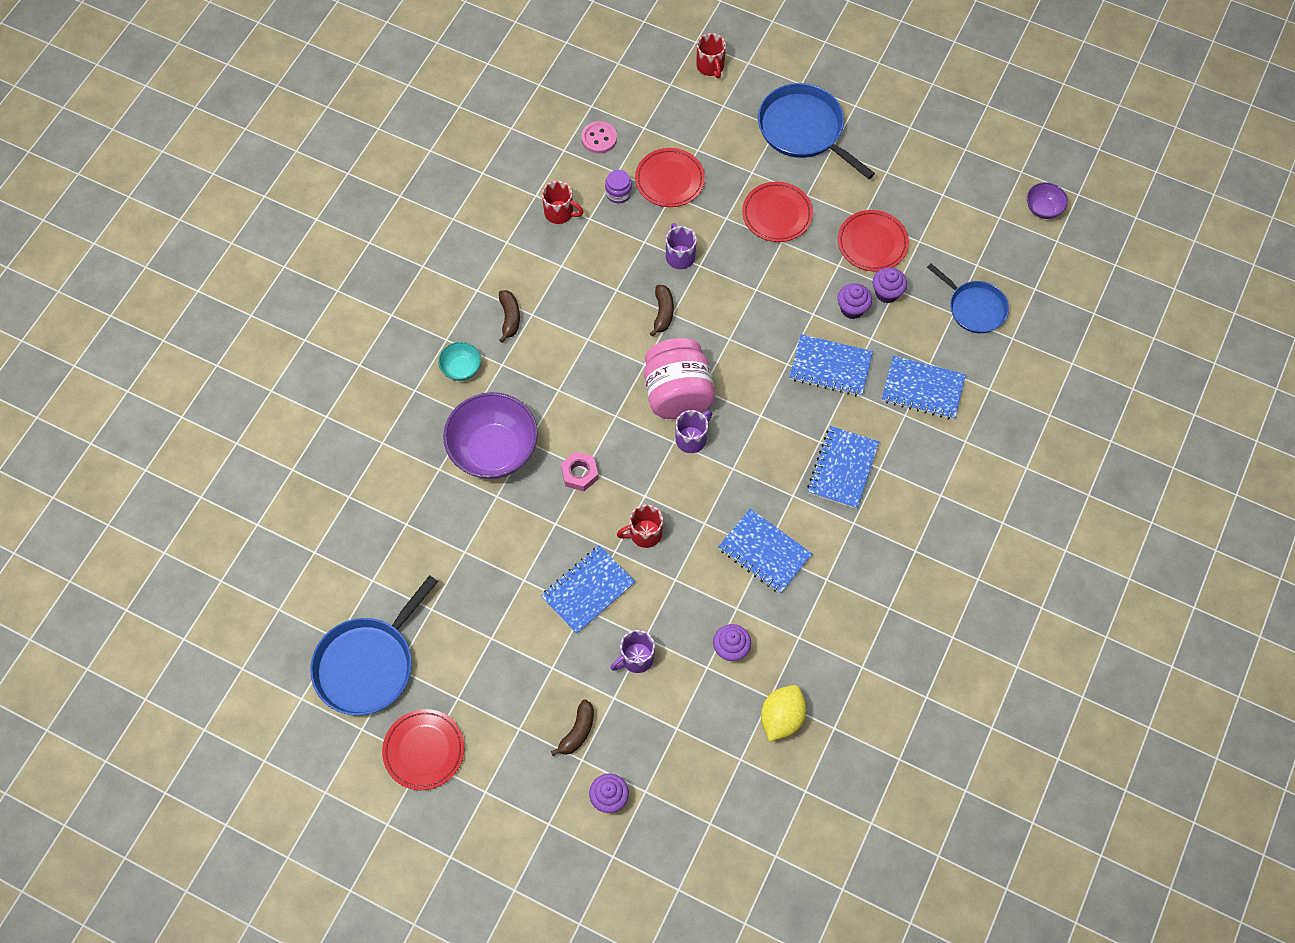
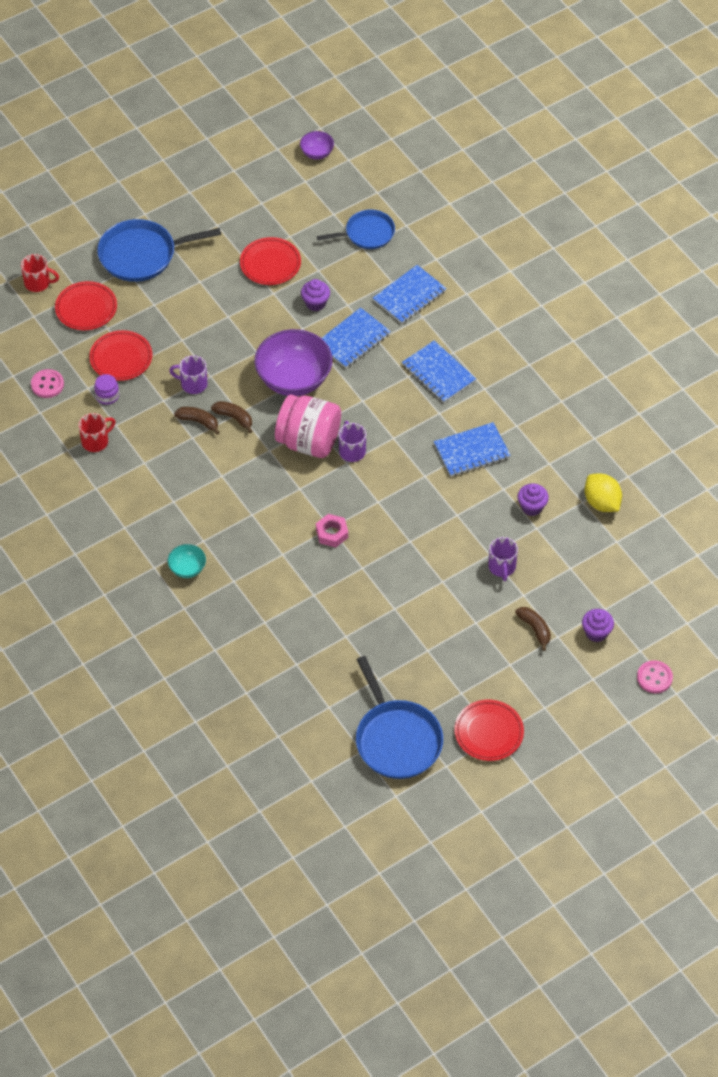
camera: 60 degrees left, 10 degrees down
purple bowl [443,392,538,479] -> purple bowl moved to [254,329,333,396]
brown banana [499,290,520,343] -> brown banana moved to [174,407,220,435]
blue notebook [541,545,635,634] -> none
red mug [617,505,663,548] -> none
red plate [742,182,813,242] -> red plate moved to [55,281,117,330]
purple cupcake [873,267,907,303] -> none
none -> pink button [637,660,673,693]

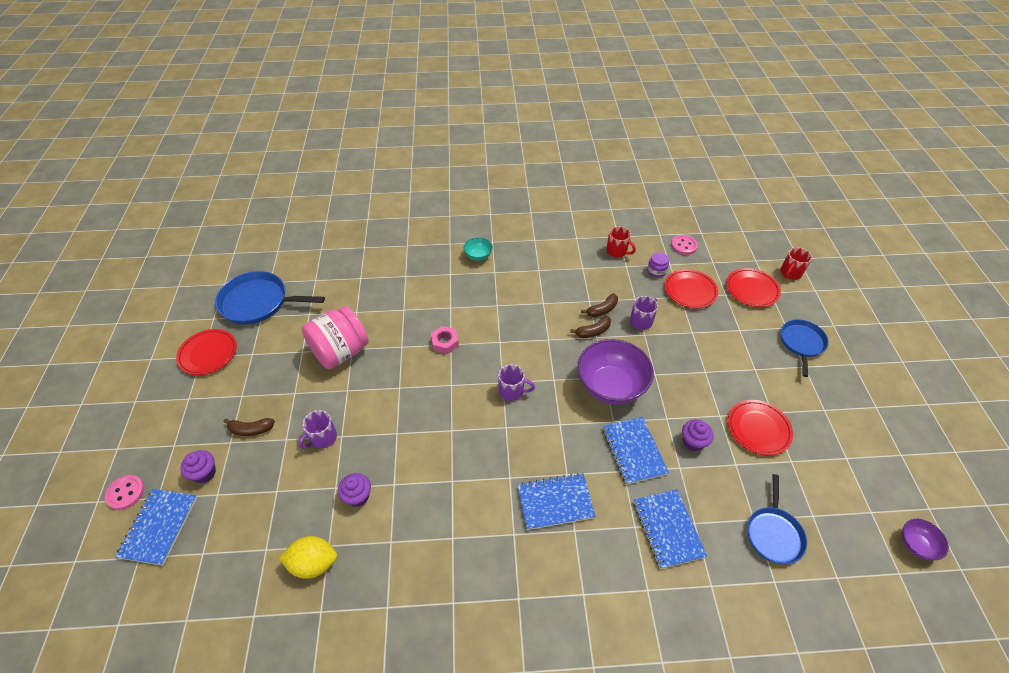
camera: 120 degrees right, 5 degrees down
red mug [79,413,115,452] -> red mug turned 45 degrees counterclockwise [606,226,636,258]
blue pan [97,219,221,282] -> blue pan [781,319,829,377], size x0.64
pink jar [275,394,341,458] -> pink jar moved to [302,306,369,369]
blue notebook [434,422,511,477] -> blue notebook moved to [115,489,197,566]
purple mug [488,537,518,581] -> purple mug turned 75 degrees counterclockwise [299,410,337,449]

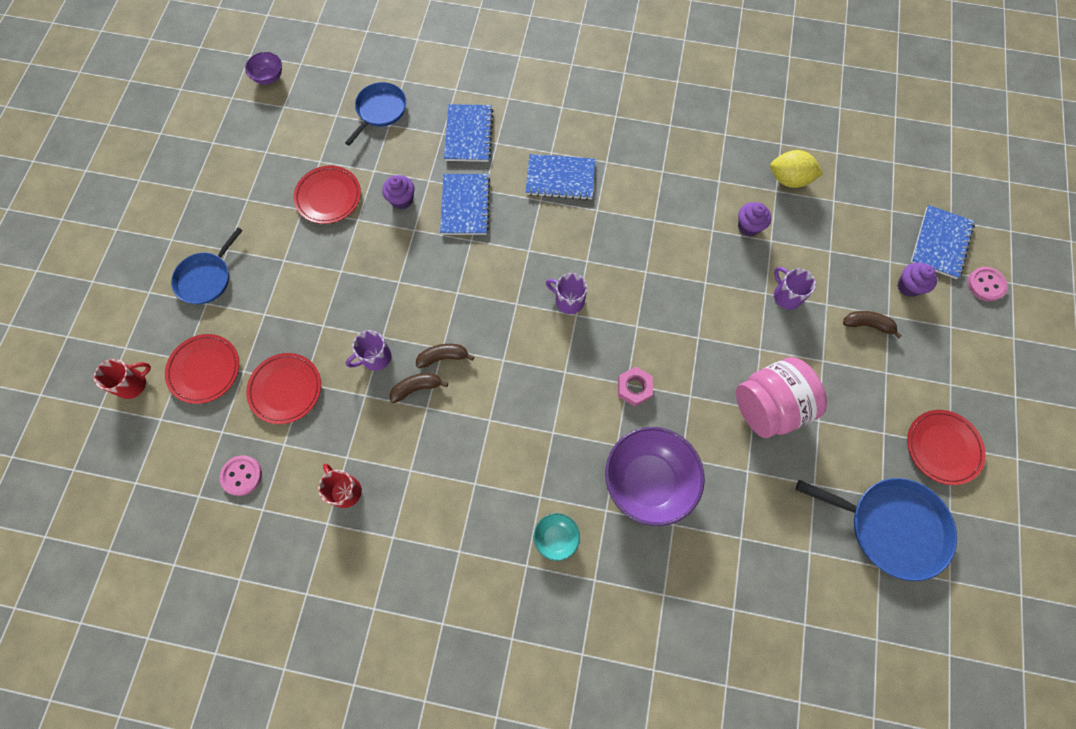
camera: 165 degrees left, 20 degrees up
purple mug [299,410,337,449] -> purple mug turned 90 degrees counterclockwise [774,267,816,310]
purple bowl [577,339,654,405] -> purple bowl moved to [605,427,705,526]
purple jar [647,252,669,277] -> none

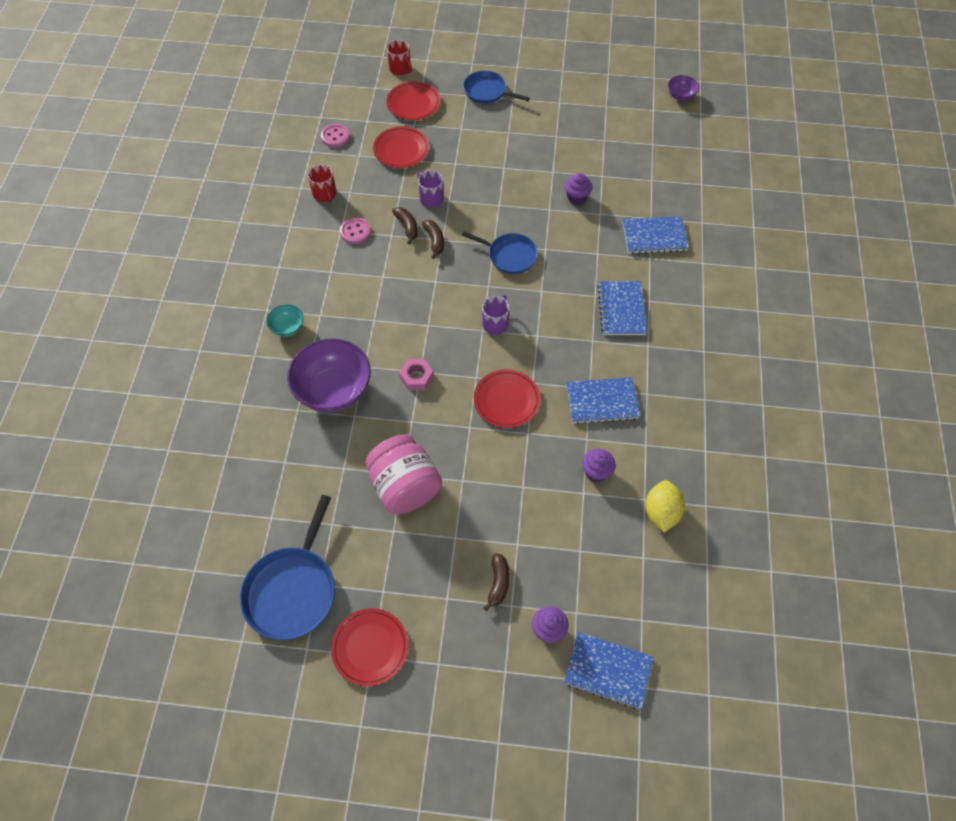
camera: 85 degrees right, 10 degrees down
red plate [294,165,361,224] -> red plate moved to [474,369,540,428]
red mug [318,464,362,508] -> red mug turned 105 degrees clockwise [308,165,336,203]
blue pan [345,82,406,146] -> blue pan moved to [462,232,538,274]
blue notebook [440,174,490,235] -> blue notebook moved to [566,377,640,424]
purple mug [774,267,816,310] -> none
pink button [968,267,1008,301] -> pink button moved to [340,217,371,244]

